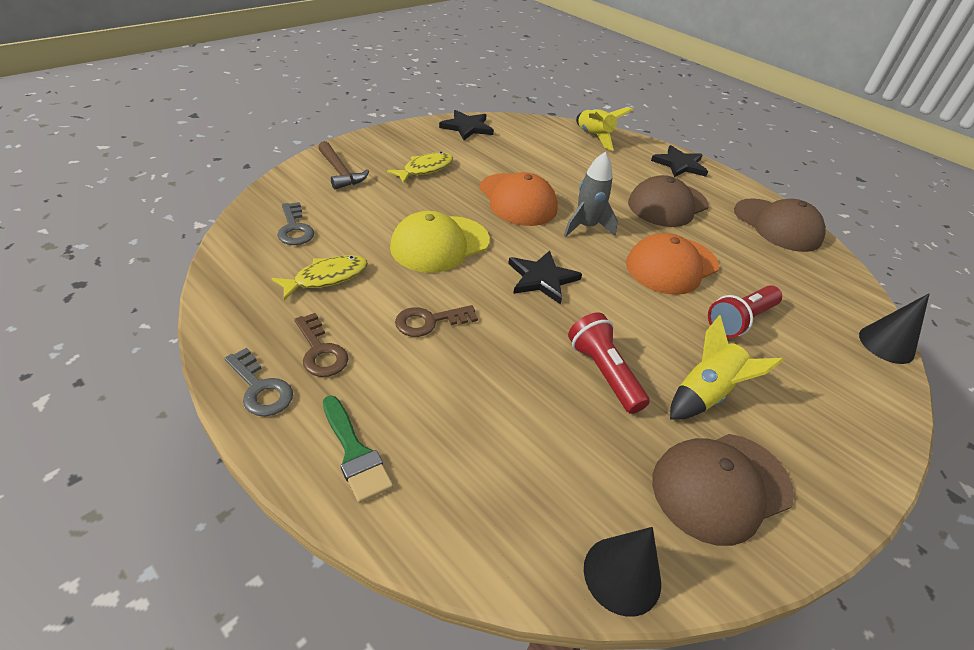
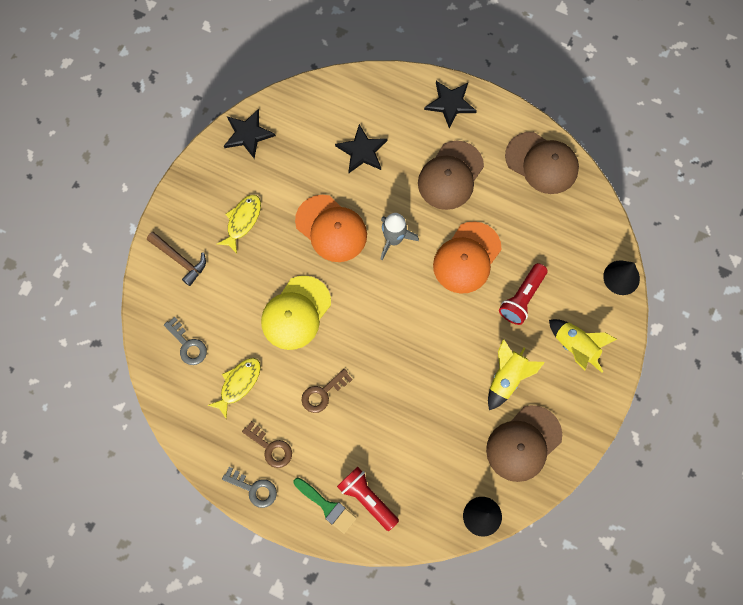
camera: 15 degrees left, 30 degrees up
black star [508,250,582,305] -> black star moved to [335,124,388,173]
red flashlight [568,313,650,414] -> red flashlight moved to [337,467,399,531]
yellow rocket [576,108,634,151] -> yellow rocket moved to [549,319,617,373]

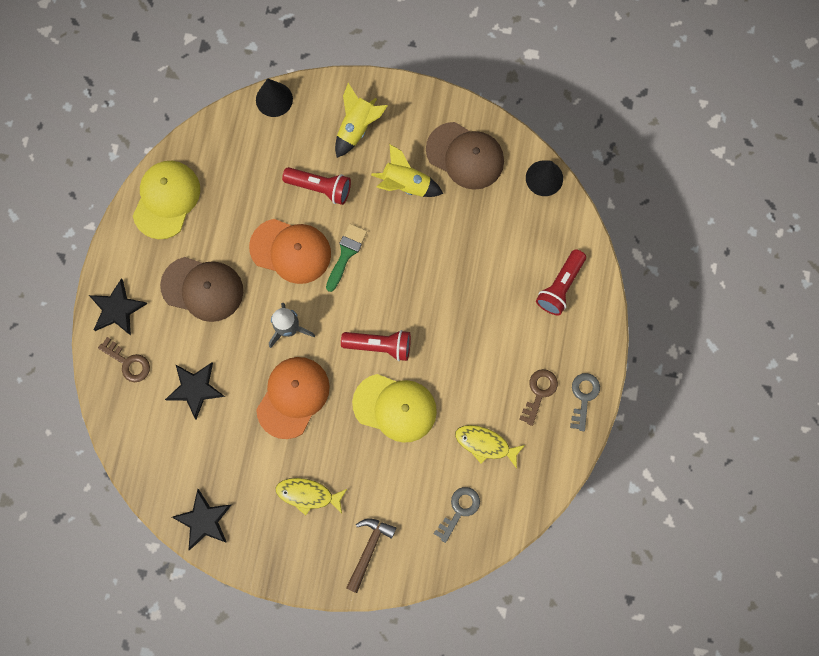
camera: 105 degrees left, 5 degrees up
green brush [294,478,357,534] -> green brush moved to [326,224,367,292]
brown key [302,369,353,413] -> brown key moved to [98,337,150,382]
brown cap [505,132,579,194] -> yellow cap [133,161,200,239]
none -> red flashlight [341,330,411,361]

